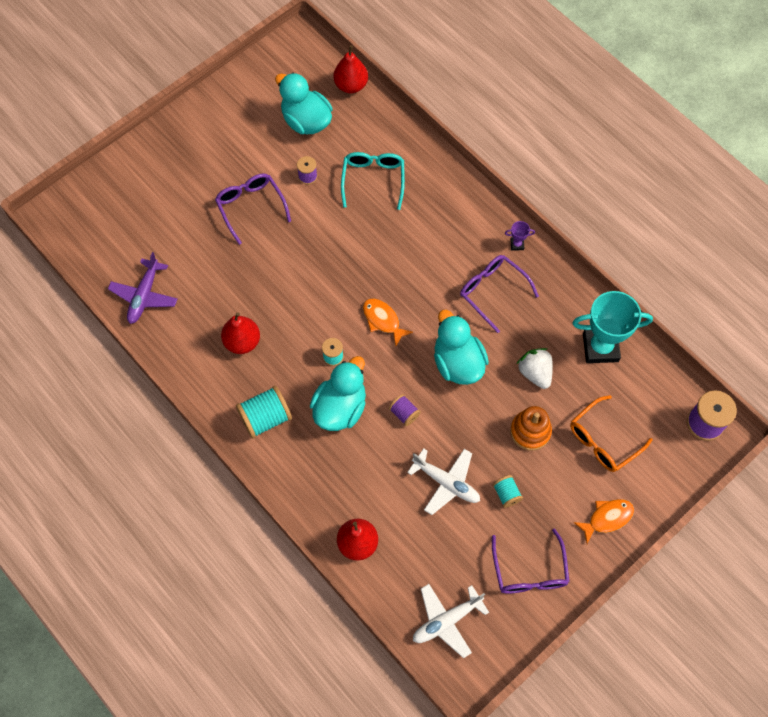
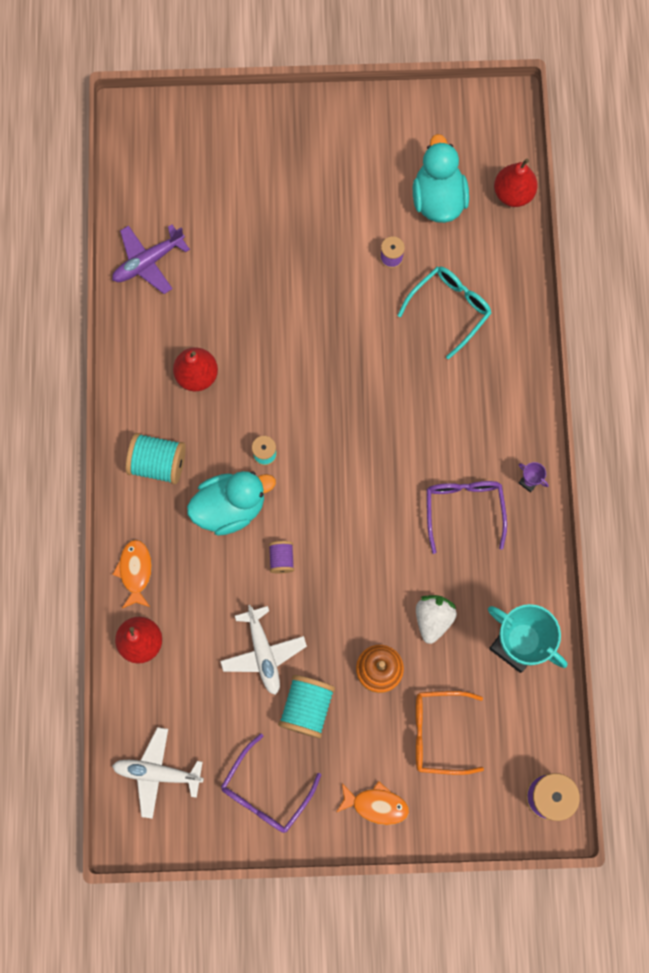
camera: 40 degrees right, 10 degrees up
purple glasses [215,174,291,245] -> none
orange fish [363,299,413,346] -> orange fish moved to [112,540,152,608]
turquoise duck [434,310,489,385] -> none
turquoise spool [493,475,523,508] -> turquoise spool [278,675,335,738], size x1.77

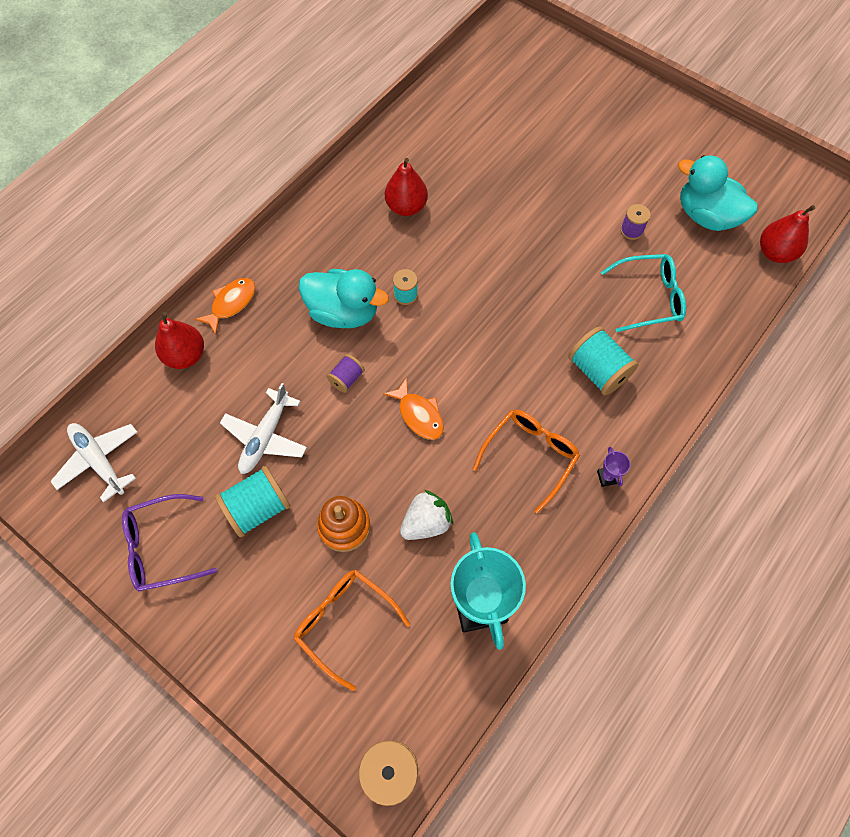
camera: 40 degrees right, 10 degrees down
purple plane [112,224,190,294] -> none
turquoise spool [126,433,186,484] -> turquoise spool moved to [568,326,639,395]
orange fish [336,781,409,825] -> orange fish moved to [383,377,444,440]
turquoise duck [413,134,469,223] -> turquoise duck turned 90 degrees counterclockwise [678,155,758,231]
purple glasses [427,481,507,554] -> orange glasses [473,410,580,513]

